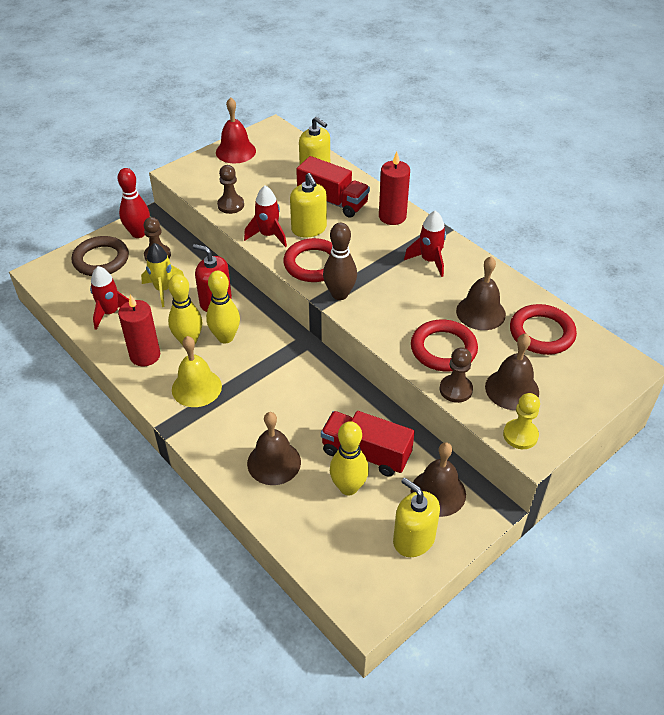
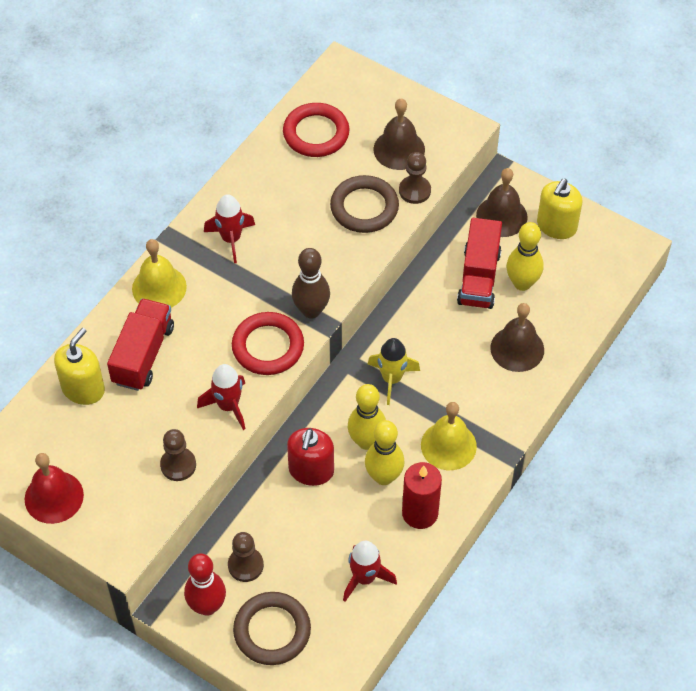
camera: 105 degrees left, 10 degrees up
yellow rocket [141,243,184,307] -> yellow rocket moved to [368,338,420,405]
yellow soap dispenser [290,173,327,237] -> none
red candle [379,152,410,225] -> yellow bell [132,239,187,308]
red ring [411,320,478,371] -> brown ring [330,175,399,233]
brown bell [456,256,506,330] -> none
yellow pawn [503,393,540,449] -> none

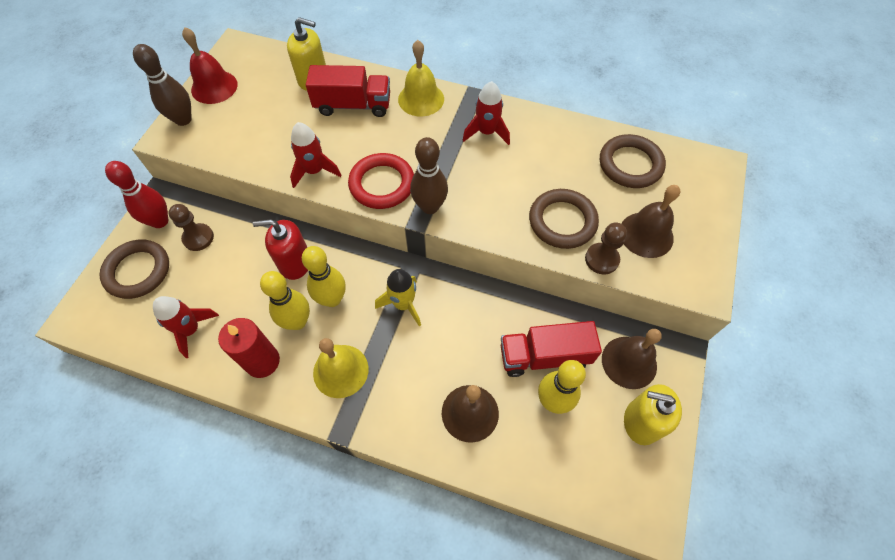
camera: 75 degrees right, 5 degrees up
brown pawn [160,429,196,481] -> none
red ring [283,103,349,157] -> brown ring [600,134,666,188]
none -> brown bowling pin [133,44,192,126]

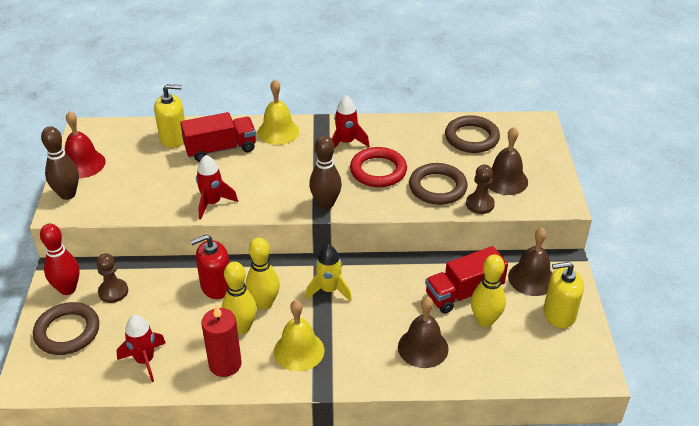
camera: 20 degrees left, 20 degrees down
red ring [348,153,414,209] -> red ring moved to [350,147,407,187]

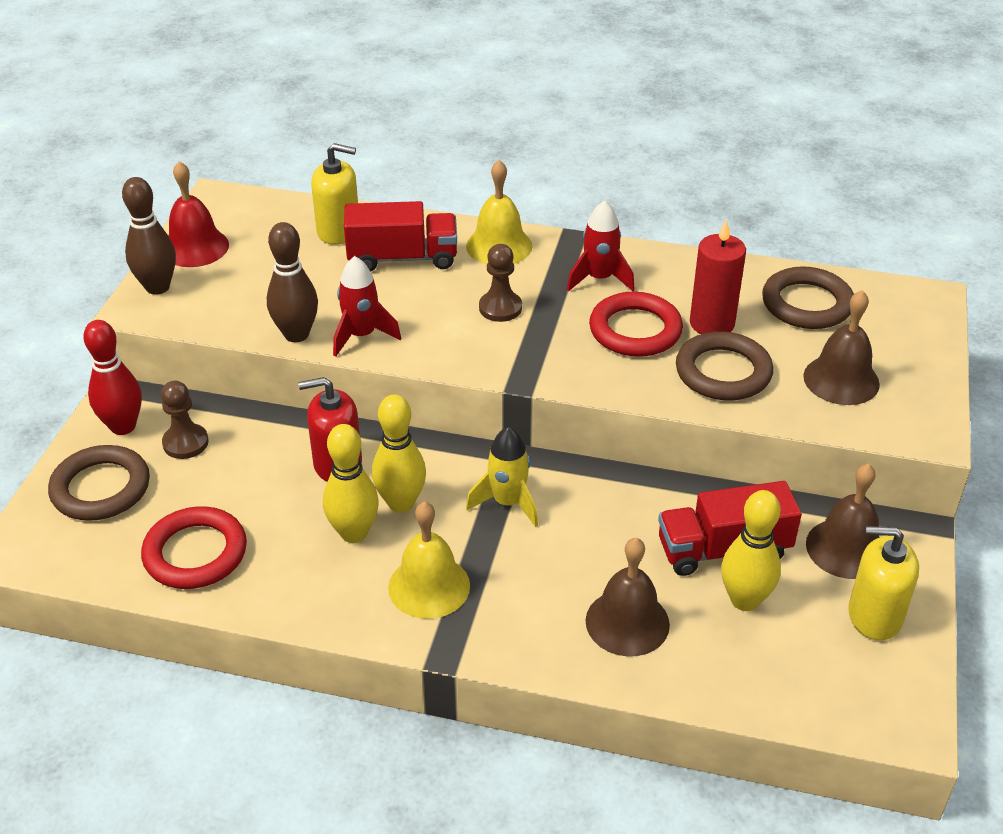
camera: 15 degrees right, 0 degrees up
red rocket [117,315,166,382] -> red ring [141,506,247,589]
red candle [202,305,242,377] -> red candle moved to [690,219,746,334]
brown bowling pin [309,135,342,209] -> brown bowling pin moved to [267,222,318,342]
brown pawn [466,165,495,214] -> brown pawn moved to [479,244,522,322]

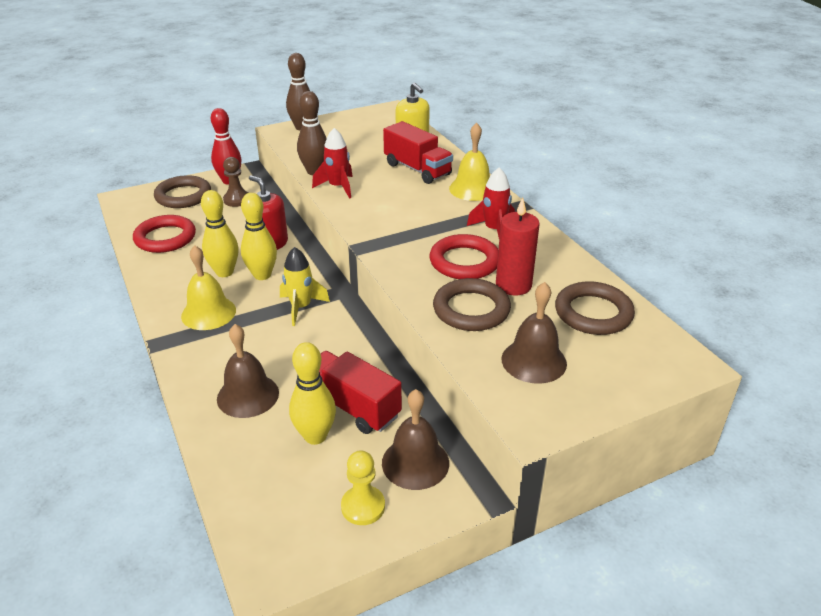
camera: 50 degrees right, 5 degrees down
red bell [169,161,229,267] -> none
brown pawn [479,244,522,322] -> none
yellow soap dispenser [848,526,919,640] -> yellow pawn [341,450,385,525]

